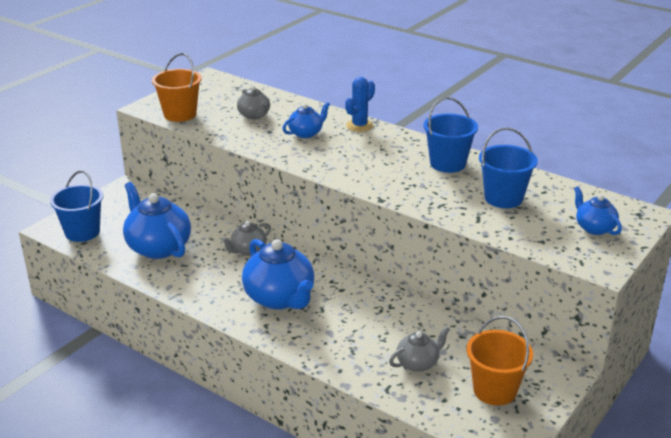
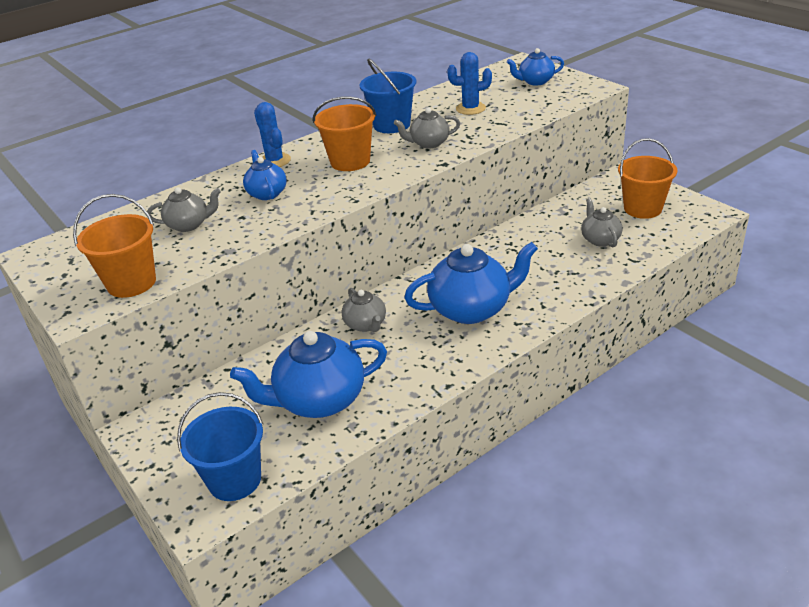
camera: 70 degrees left, 5 degrees up
blue bucket [479,128,538,208] -> blue cactus [447,52,492,115]
none -> orange bucket [313,96,376,171]
none -> grey teapot [394,107,460,148]

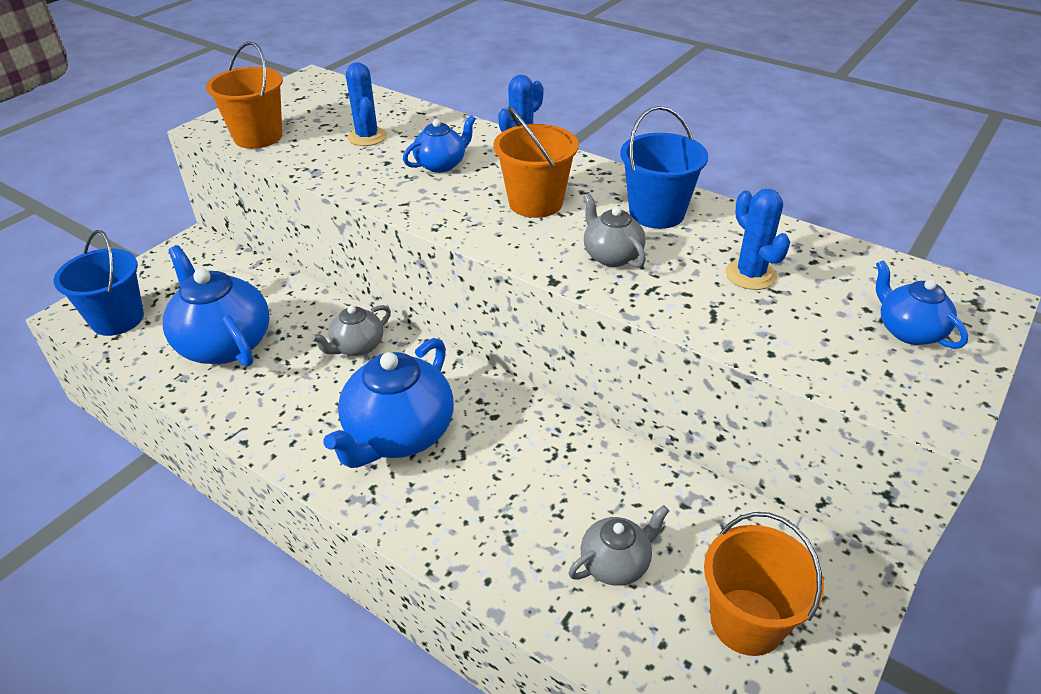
camera: 70 degrees right, 5 degrees up
grey teapot [147,187,221,232] -> blue cactus [346,62,387,146]
blue teapot [404,242,538,324] -> blue teapot turned 60 degrees clockwise [323,338,454,468]

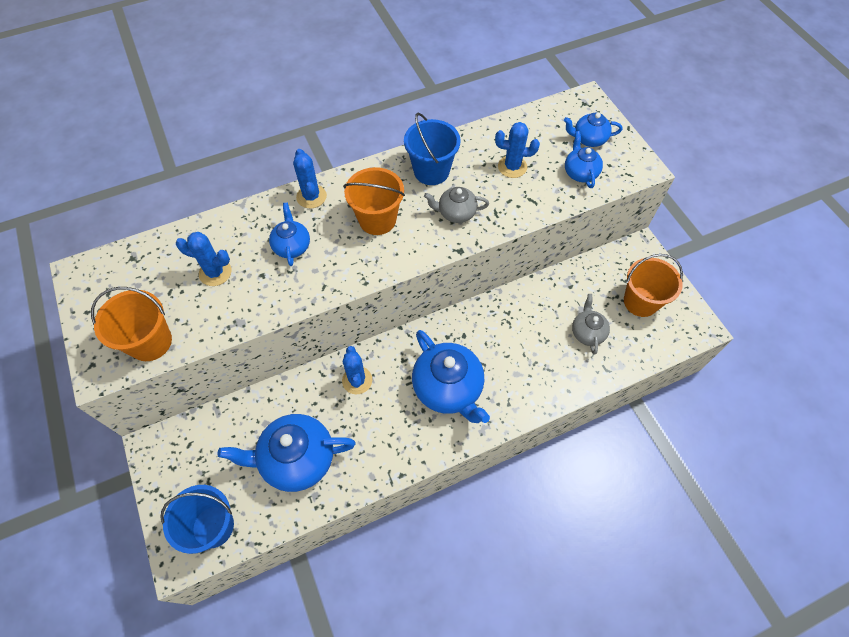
camera: 60 degrees left, 20 degrees up
grey teapot [311,305,391,356] -> blue cactus [342,346,372,394]
none -> blue teapot [565,131,603,188]

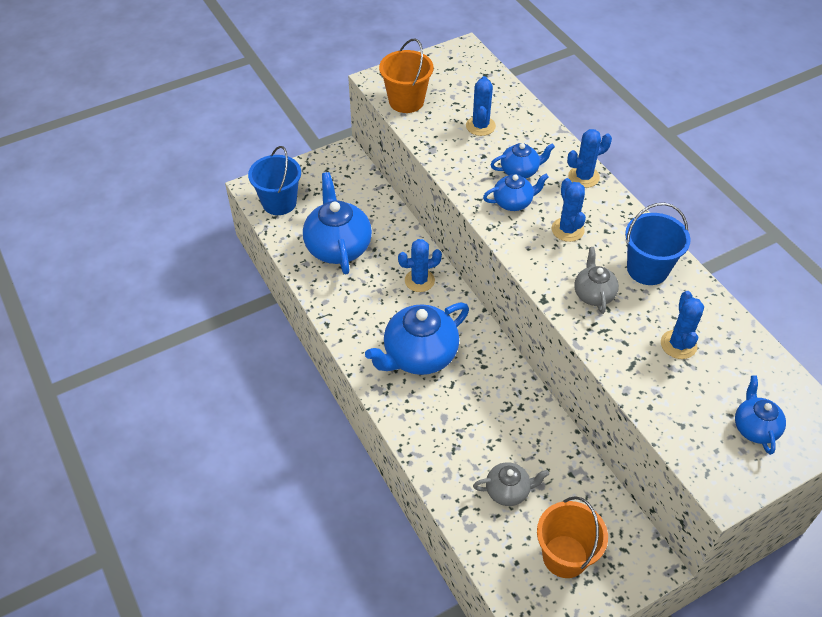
camera: 85 degrees right, 10 degrees down
orange bucket [343,167,405,235] -> blue cactus [552,178,586,242]
blue teapot [565,131,603,188] -> blue teapot moved to [483,174,549,211]

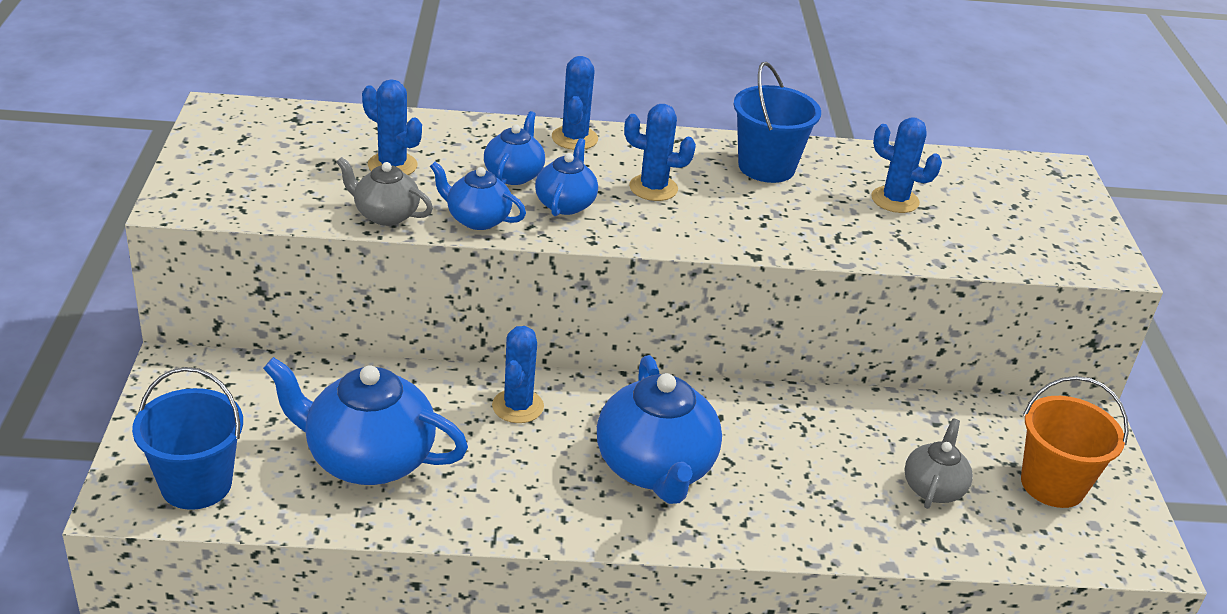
camera: 65 degrees left, 15 degrees down
orange bucket [379,38,434,113] -> none
grey teapot [574,247,619,314] -> grey teapot moved to [337,157,433,226]
blue teapot [735,375,786,455] -> blue teapot moved to [430,162,526,230]

